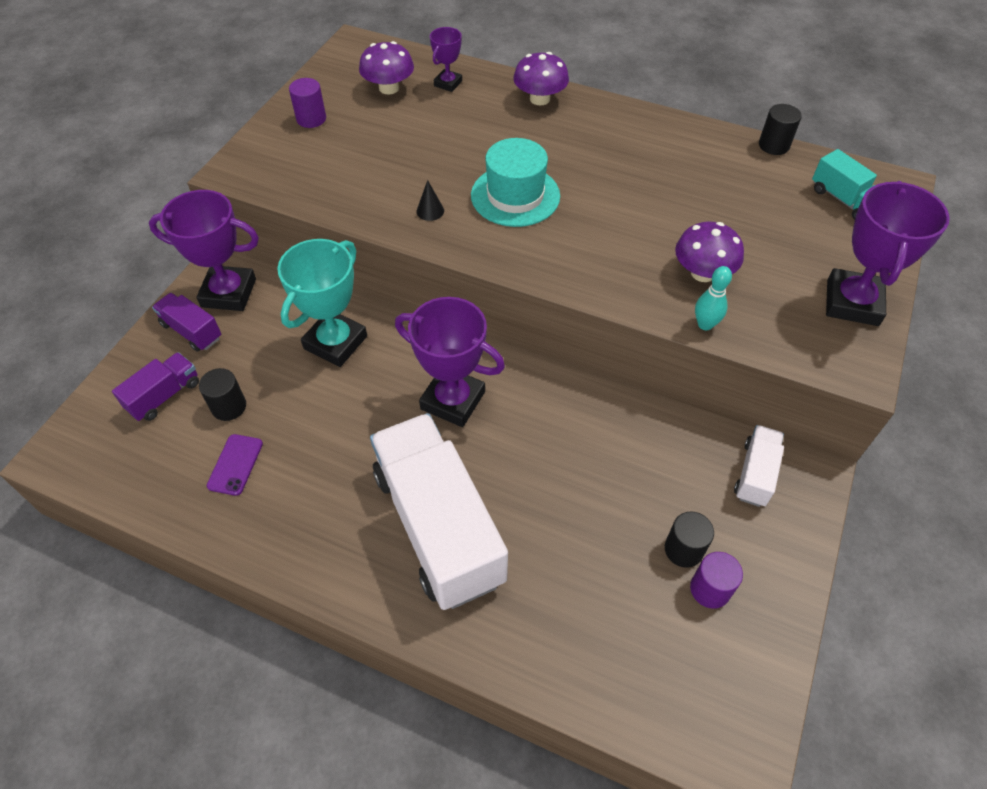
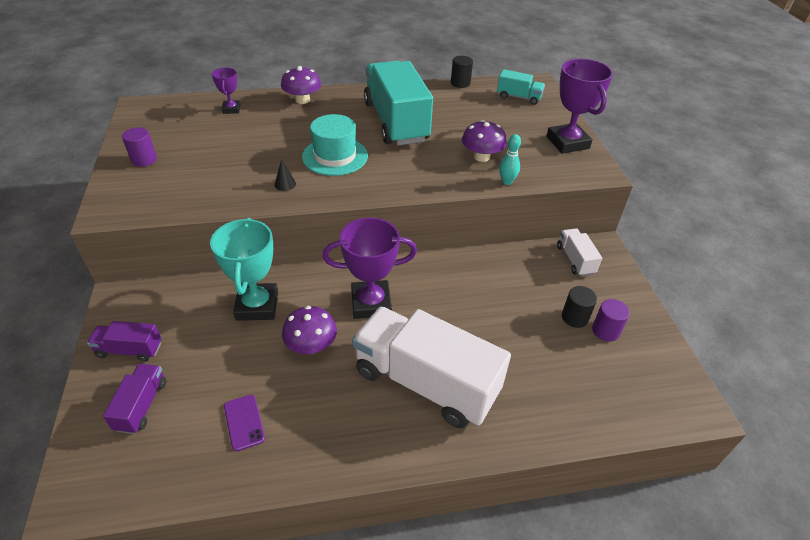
camera: 35 degrees left, 10 degrees down
purple trophy [149,190,259,311] -> none
black cylinder [199,368,246,421] -> none
purple mushroom [359,41,414,94] -> purple mushroom moved to [282,306,337,354]
none -> turquoise truck [364,61,433,145]

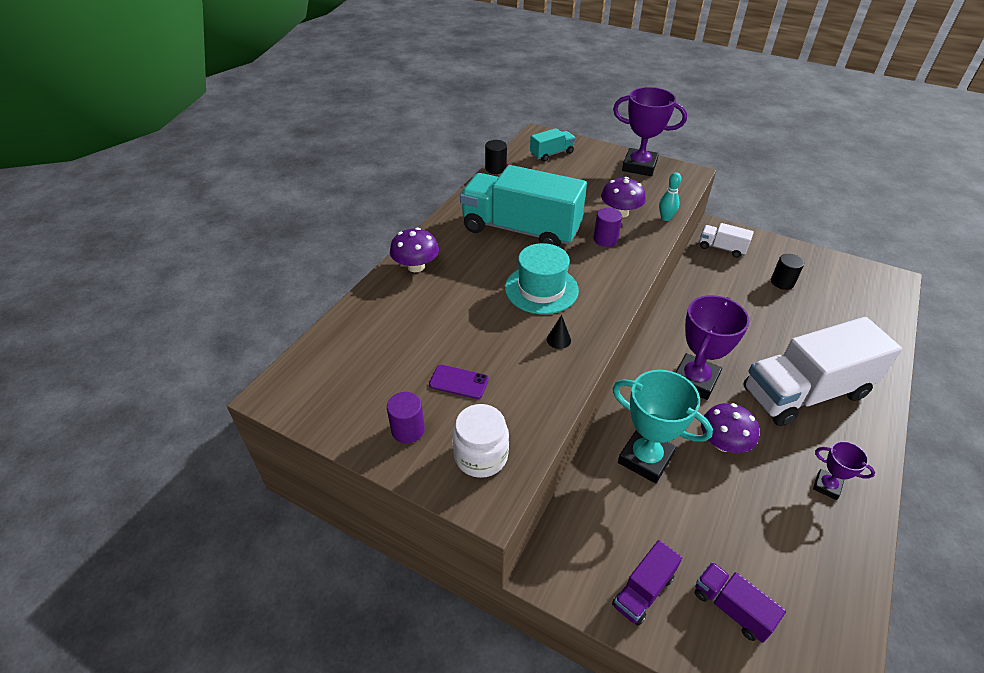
camera: 50 degrees left, 0 degrees up
purple trophy [212,68,241,114] -> purple trophy moved to [813,441,875,500]
purple phone [224,395,265,451] -> purple phone moved to [429,365,489,399]
purple cylinder [592,299,630,341] -> purple cylinder moved to [593,208,622,247]
none -> white jar [452,404,509,478]

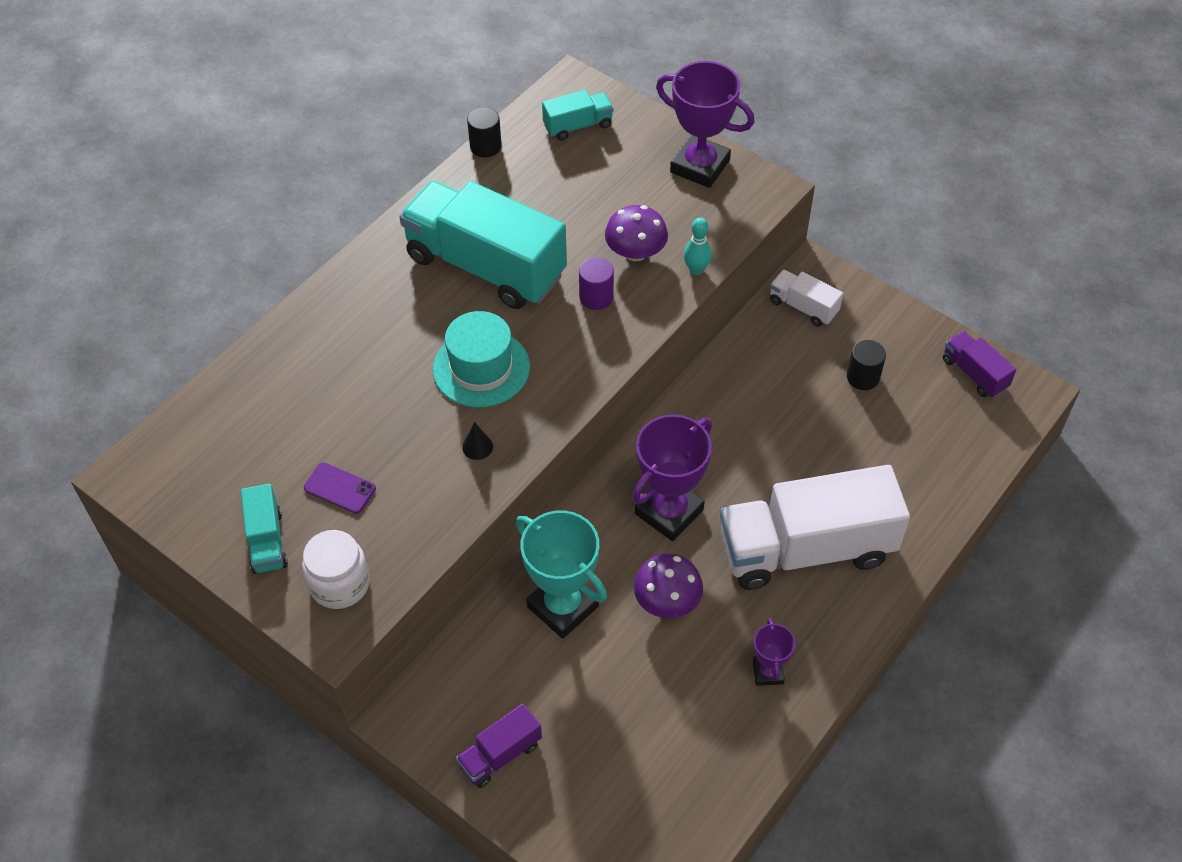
camera: 10 degrees right, 10 degrees up
purple cylinder [387,392,425,443] -> turquoise truck [241,484,288,574]
purple mushroom [390,228,439,272] -> none
purple truck [695,562,786,643] -> purple truck moved to [943,331,1016,398]
purple trophy [813,441,875,500] -> purple trophy turned 45 degrees clockwise [753,618,795,686]

